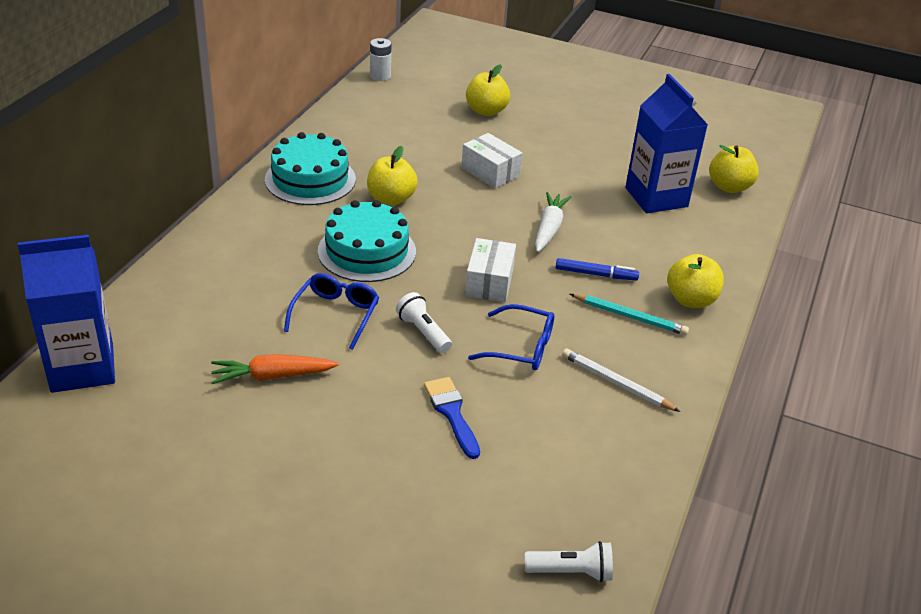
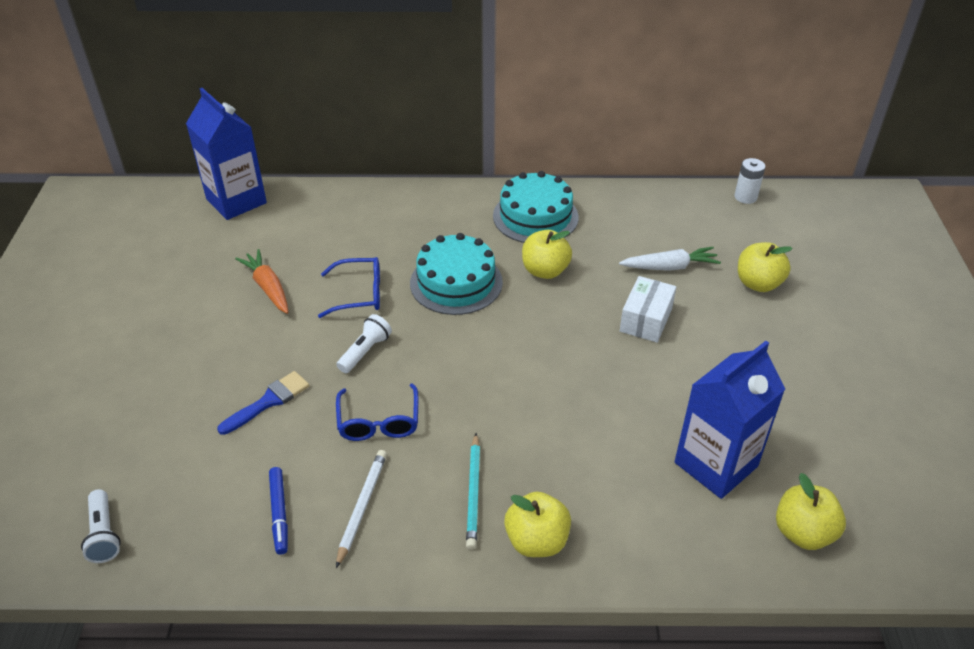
camera: 70 degrees right, 5 degrees up
white box [465,238,516,302] -> none
white carrot [535,192,572,252] -> white carrot moved to [619,247,721,271]
blue marker [555,258,639,281] -> blue marker moved to [269,467,288,555]

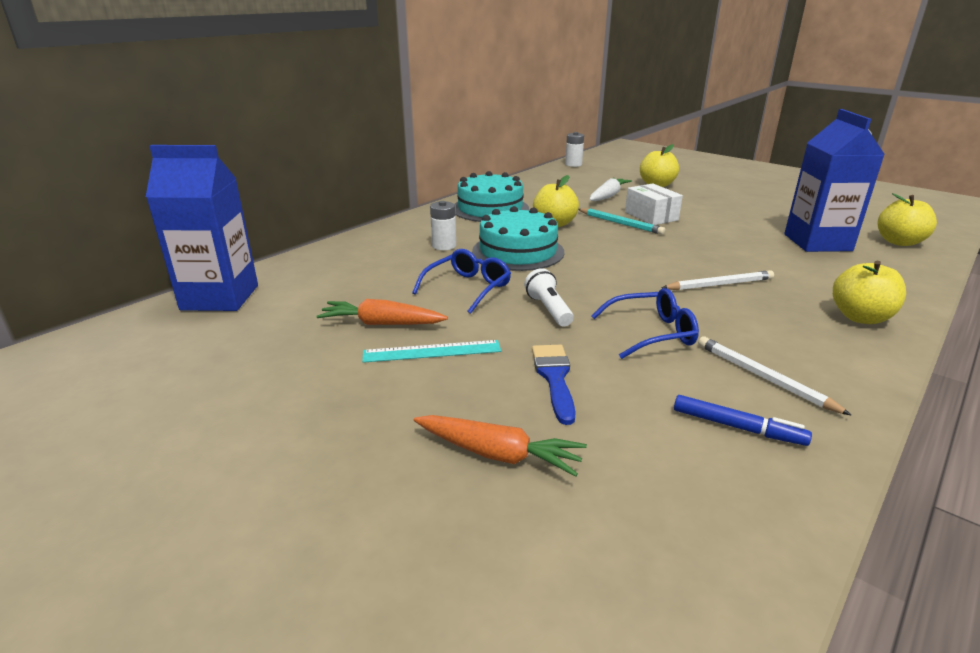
camera: 50 degrees left, 15 degrees down
white flashlight [81,489,121,563] -> none
blue glasses [336,383,418,441] -> blue glasses turned 45 degrees counterclockwise [591,288,699,359]
turquoise pencil [466,433,480,550] -> turquoise pencil moved to [578,208,665,235]
none -> turquoise ruler [362,340,501,363]
none -> orange carrot [414,415,587,477]
none -> white battery [430,201,456,250]
none -> white pencil [661,270,774,290]

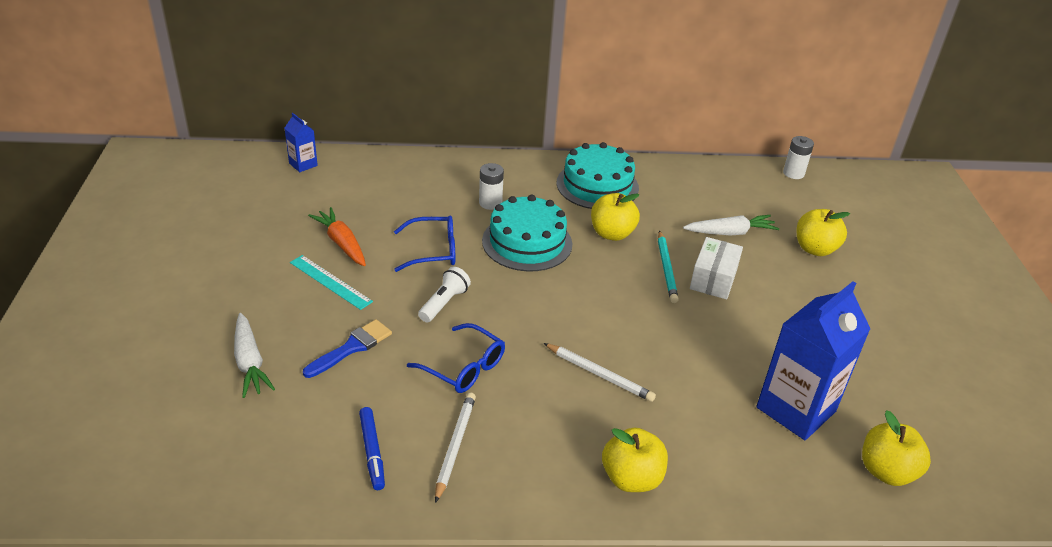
camera: 45 degrees right, 10 degrees up
blue carton [146,145,258,311] -> blue carton [285,113,318,172], size x0.47
orange carrot [414,415,587,477] -> white carrot [234,313,275,398]

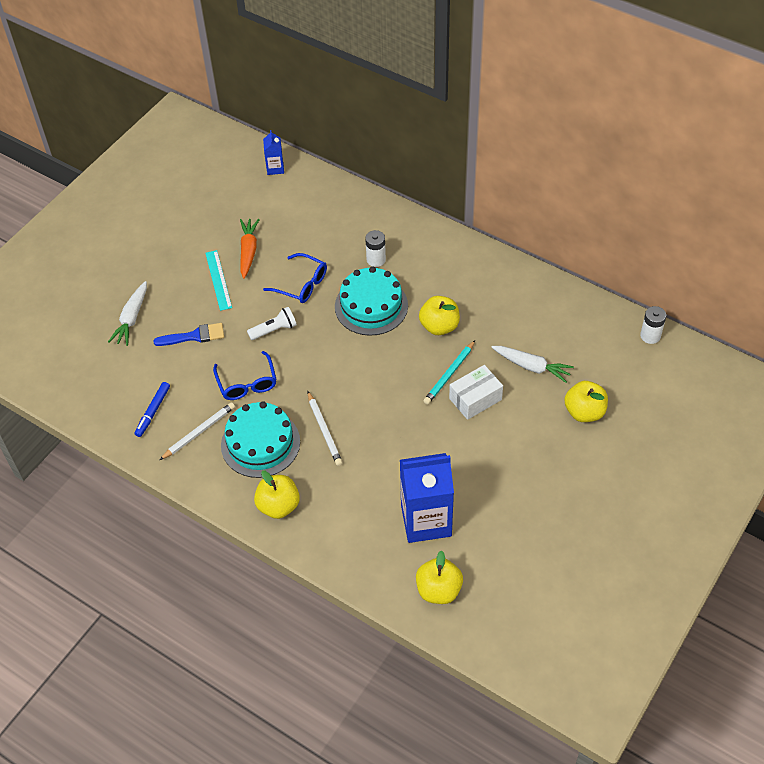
camera: 40 degrees right, 15 degrees up
turquoise cake [556,142,639,209] -> turquoise cake moved to [221,401,300,478]

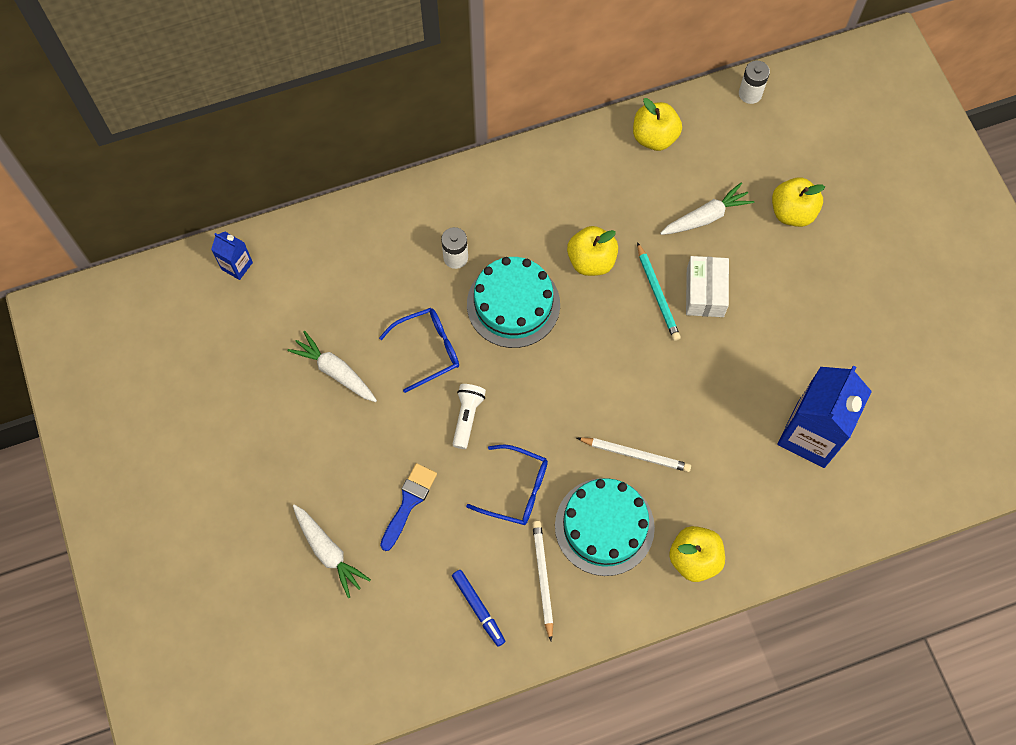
camera: 55 degrees left, 15 degrees up
turquoise ruler [205,250,232,311] -> none
orange carrot [240,219,260,279] -> white carrot [288,331,377,402]
yellow apple [416,550,463,604] -> yellow apple moved to [633,98,682,151]

